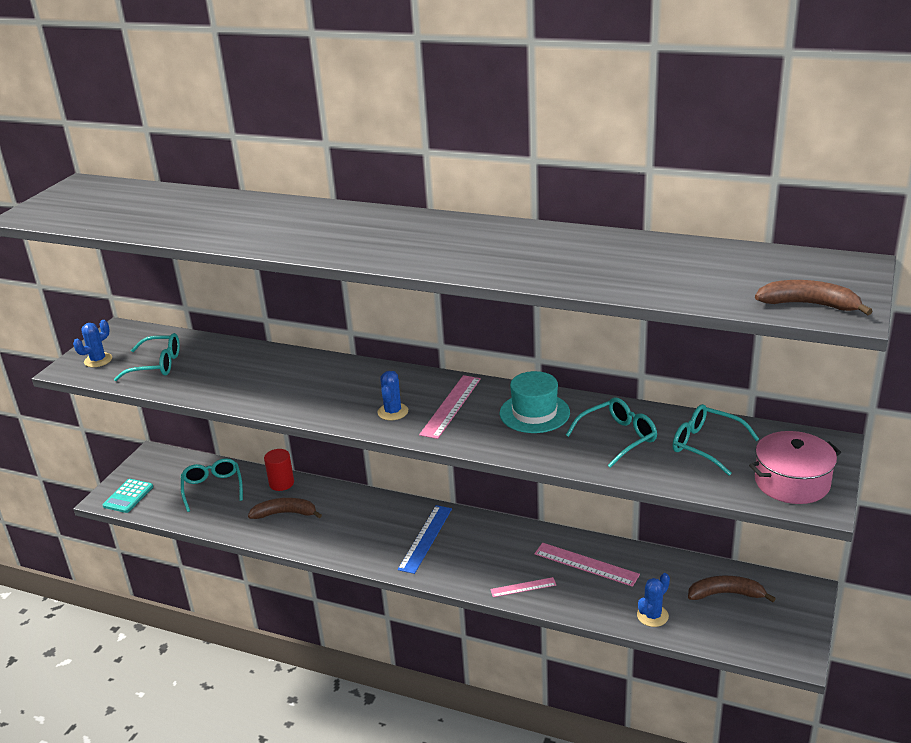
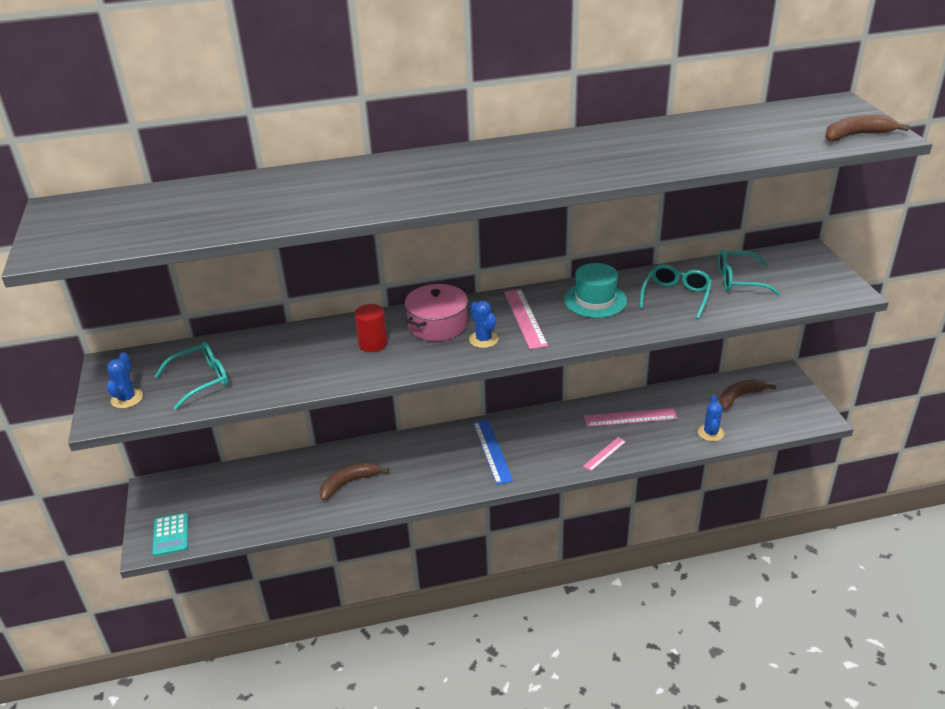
camera: 35 degrees left, 5 degrees up
turquoise glasses [181,458,243,512] -> none
red cylinder [264,449,294,491] -> red cylinder moved to [354,304,388,352]
pink pot [749,431,841,504] -> pink pot moved to [405,284,468,341]

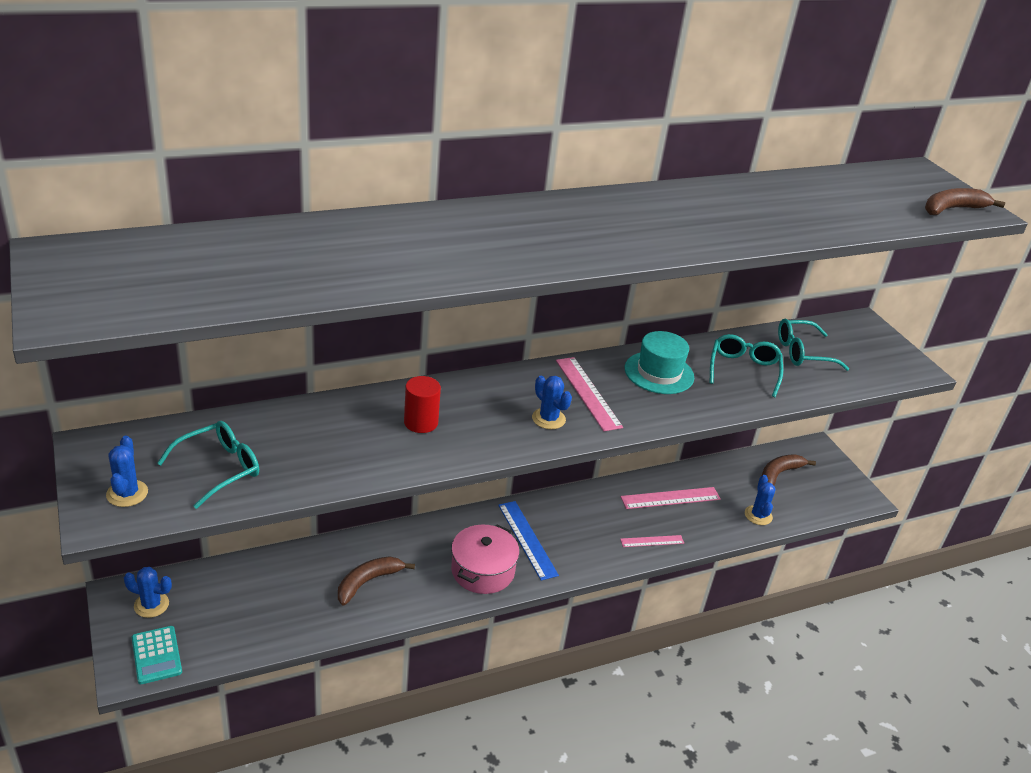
camera: 15 degrees left, 0 degrees up
pink pot [405,284,468,341] -> pink pot moved to [451,525,519,594]
pink ruler [583,437,626,471] -> pink ruler turned 45 degrees clockwise [620,535,684,547]
none -> blue cactus [124,567,172,618]

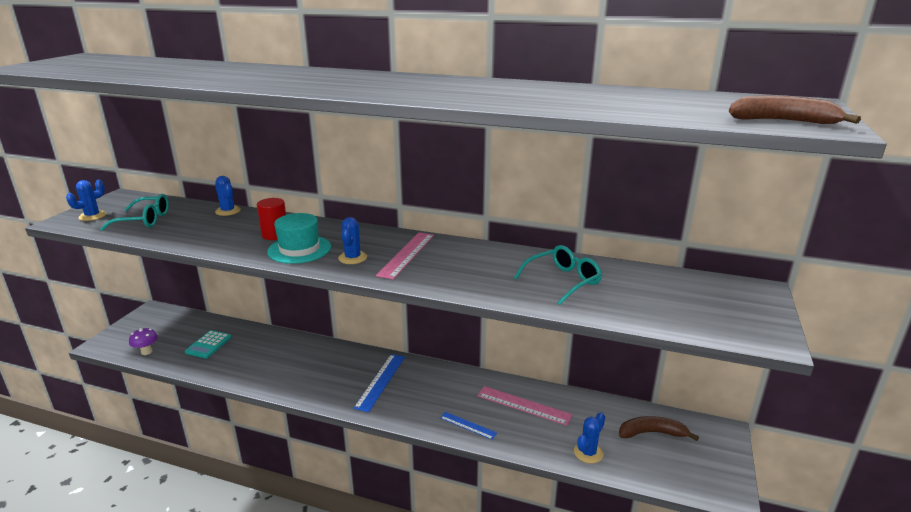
camera: 45 degrees right, 10 degrees down
blue cactus [124,567,172,618] -> blue cactus moved to [215,176,241,216]
turquoise calculator [132,626,182,684] -> turquoise calculator moved to [185,330,232,359]
brown banana [338,556,415,606] -> none
pink pot [451,525,519,594] -> none
pink ruler [620,535,684,547] -> blue ruler [440,412,497,440]
turquoise hat [625,331,694,394] -> turquoise hat moved to [267,213,331,264]
turquoise glasses [778,319,849,371] -> none
none -> purple mushroom [129,328,158,355]

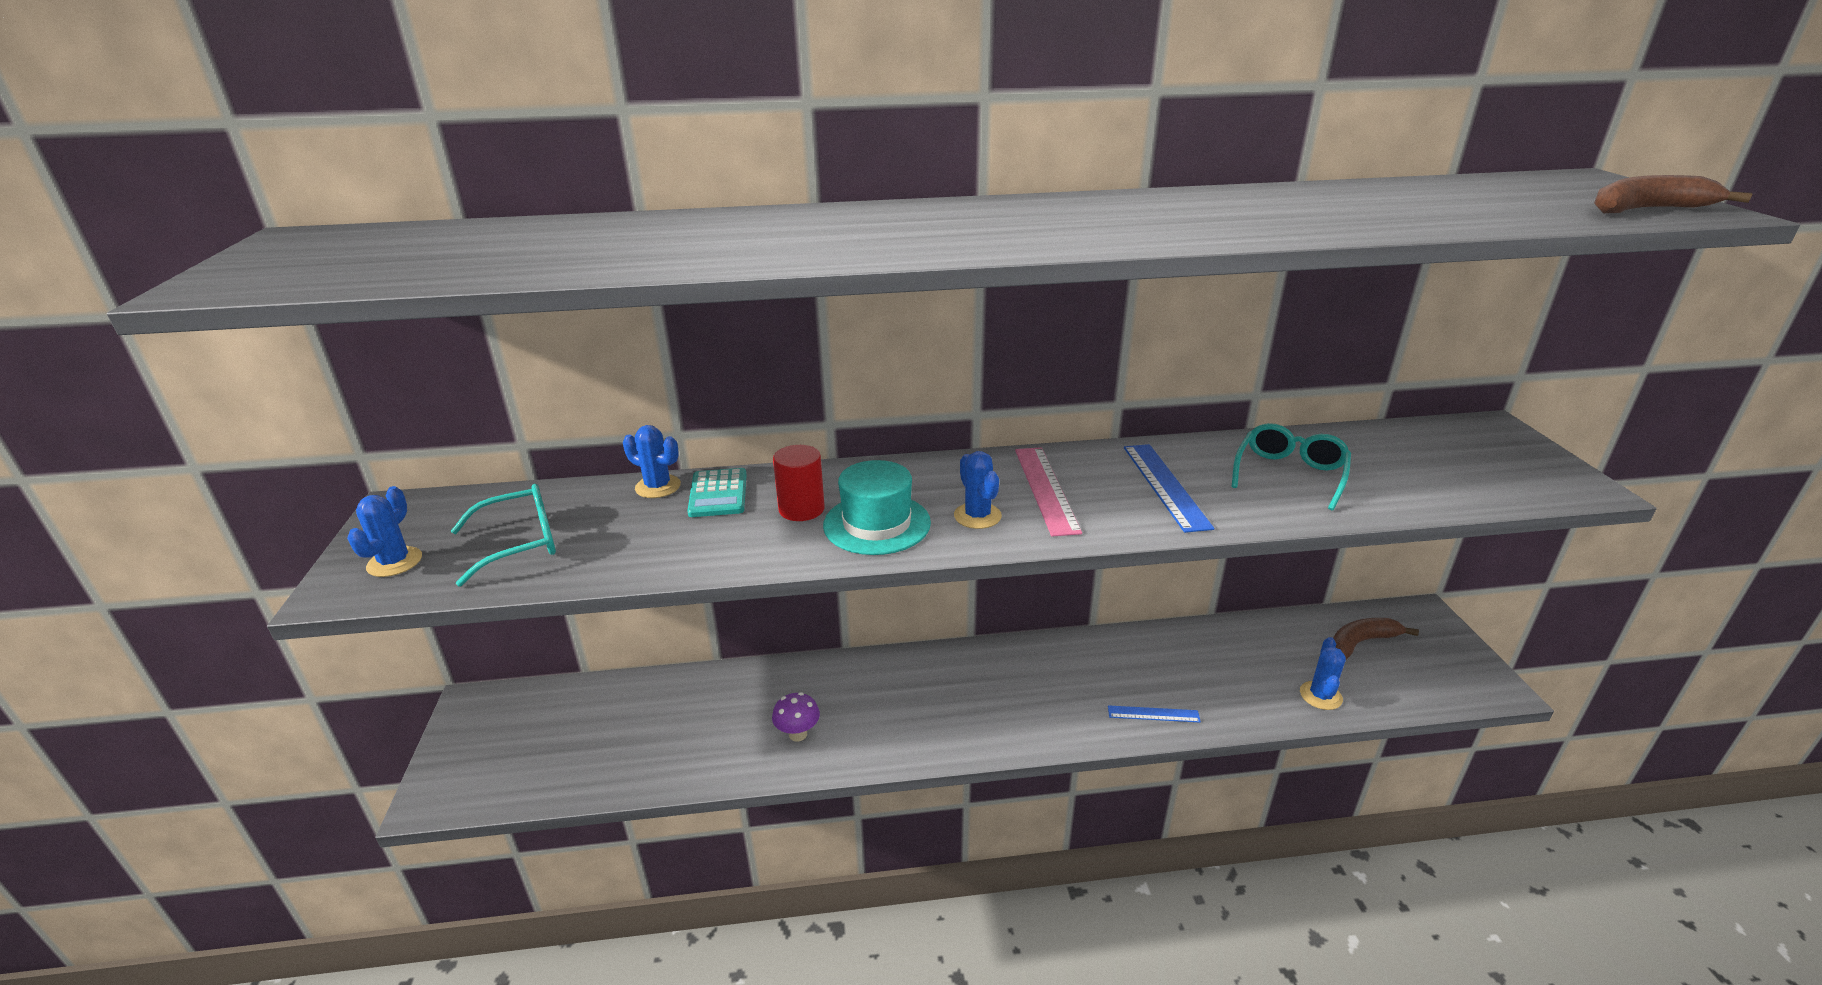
camera: 25 degrees left, 5 degrees up
purple mushroom [129,328,158,355] -> purple mushroom moved to [772,692,820,742]
turquoise calculator [185,330,232,359] -> turquoise calculator moved to [687,468,747,517]
blue ruler [353,354,405,412] -> blue ruler moved to [1124,444,1214,533]
pink ruler [477,386,573,426] -> none

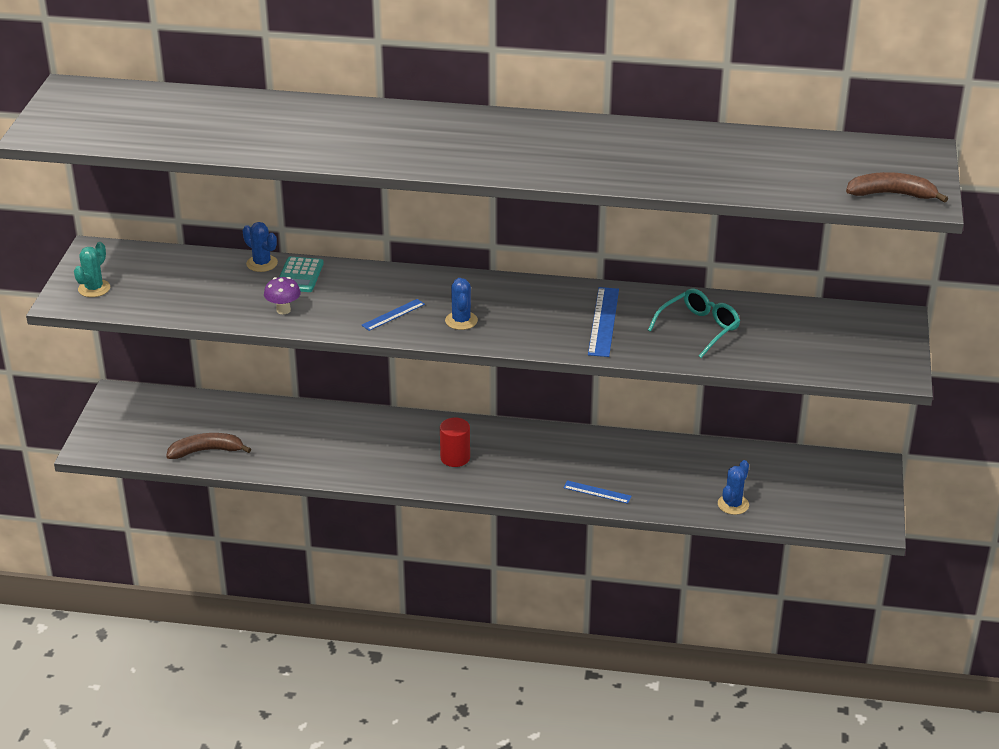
camera: 15 degrees right, 5 degrees up
blue cactus [347,486,422,577] -> turquoise cactus [74,242,110,297]
turquoise glasses [451,484,556,587] -> none
purple mushroom [772,692,820,742] -> purple mushroom moved to [264,277,301,314]
red cylinder [773,445,825,521] -> red cylinder moved to [440,418,470,467]
turquoise hat [823,460,931,555] -> blue ruler [362,299,425,331]
pink ruler [1015,447,1082,536] -> none
brown banana [1333,618,1419,660] -> brown banana moved to [166,433,251,459]

